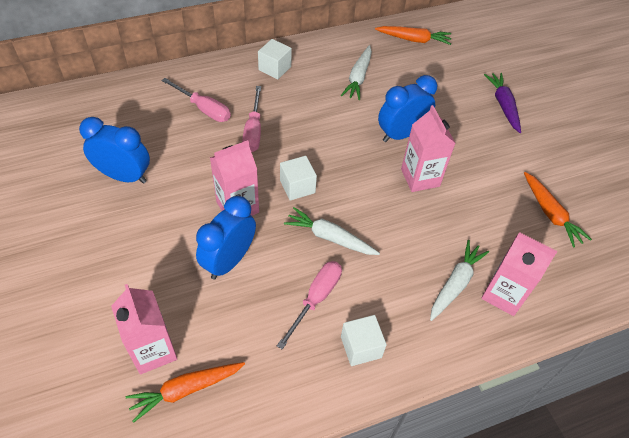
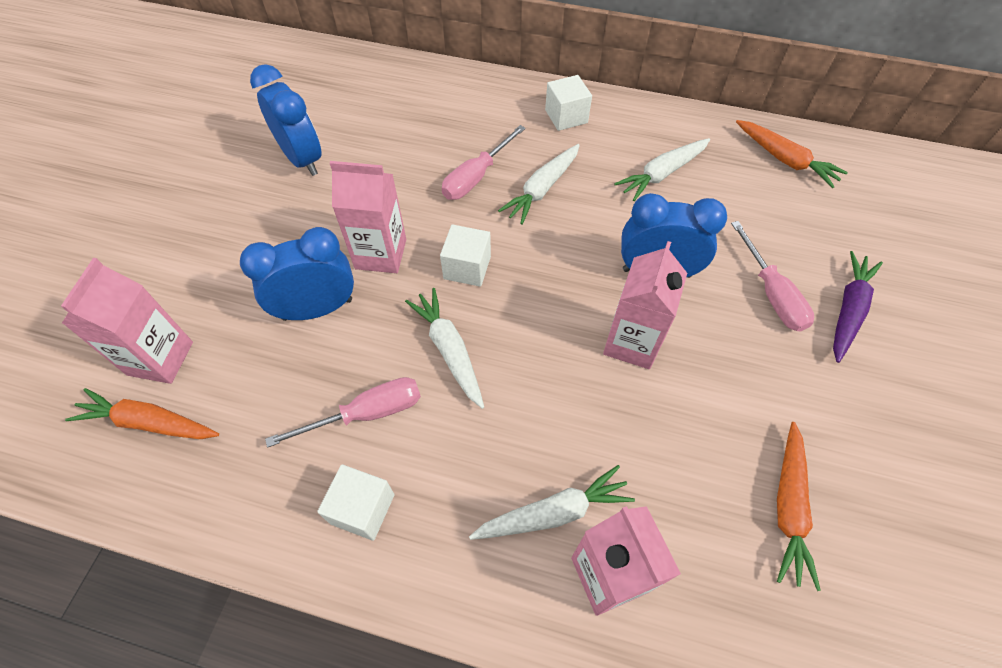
camera: 40 degrees right, 5 degrees up
pink screwdriver [161,78,231,122] -> pink screwdriver moved to [731,221,814,331]
none -> white carrot [498,144,580,225]

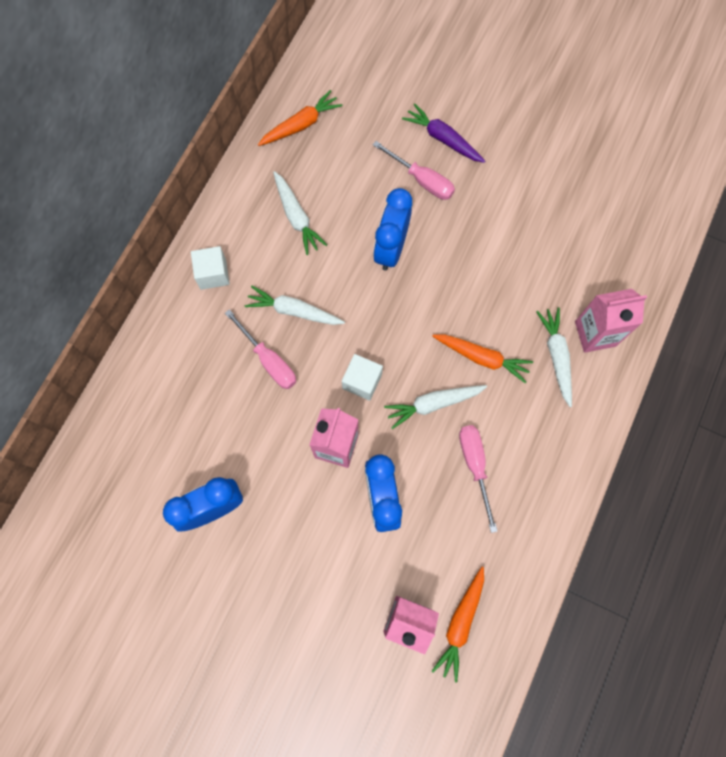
camera: 80 degrees left, 15 degrees up
white cube [317,464,395,541] -> none
white carrot [498,144,580,225] -> white carrot turned 150 degrees clockwise [245,286,345,325]
pink carton [603,241,687,369] -> none
pink screwdriver [731,221,814,331] -> pink screwdriver turned 45 degrees clockwise [373,141,455,200]
orange carrot [777,422,821,591] -> orange carrot moved to [432,334,533,383]

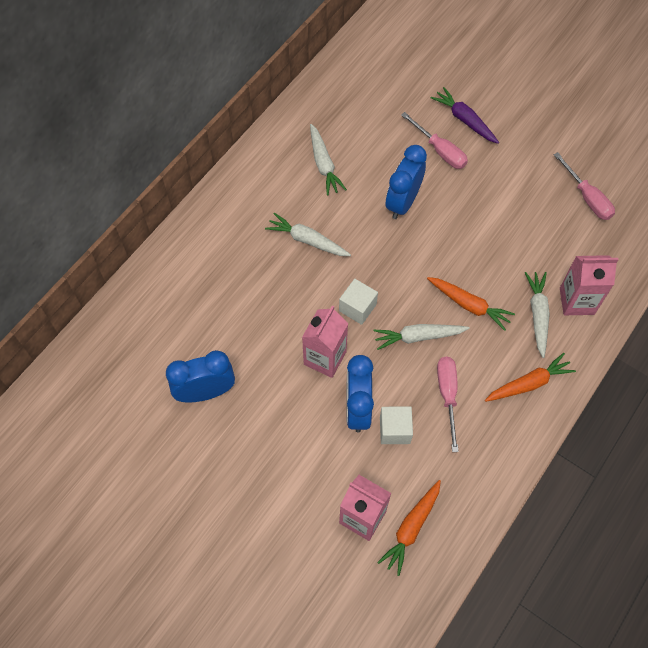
camera: 10 degrees right, 10 degrees down
white cube [191,246,230,290] -> white cube moved to [380,406,413,444]
pink screwdriver [225,309,296,389] -> pink screwdriver moved to [554,152,615,220]
orange carrot [258,90,343,146] -> orange carrot moved to [485,353,576,402]

